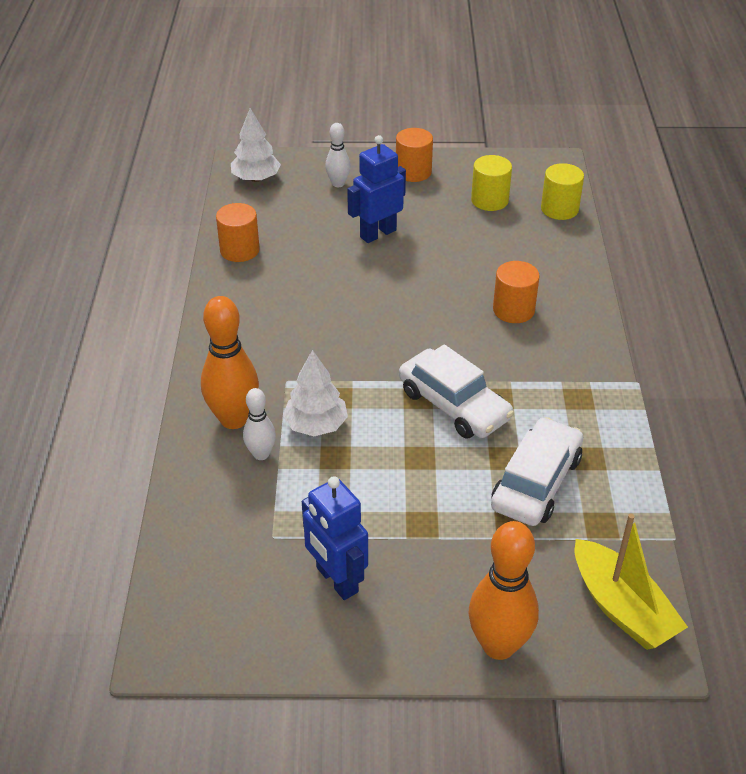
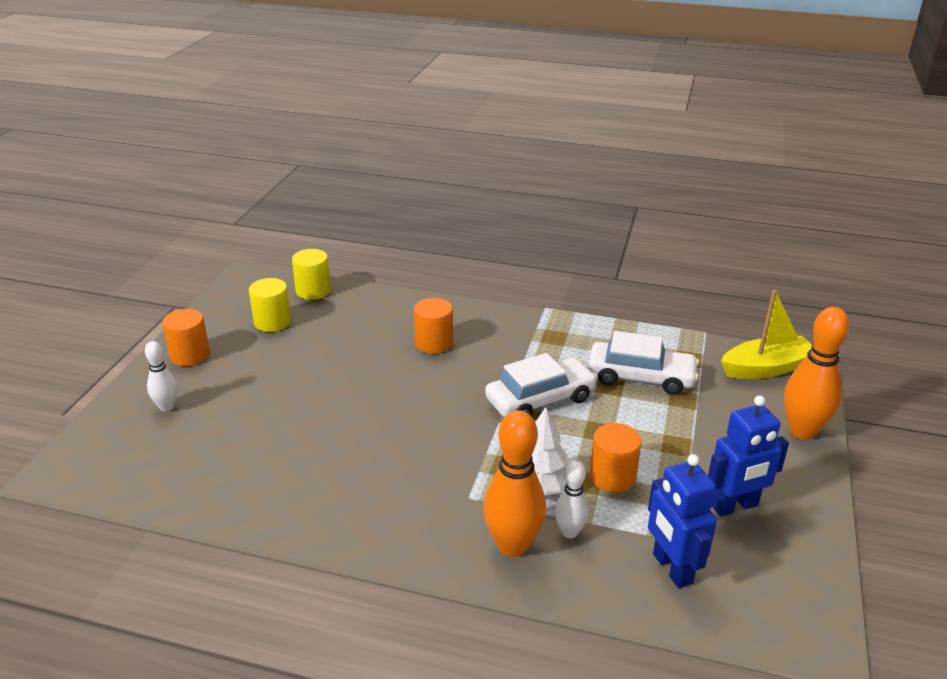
camera: 75 degrees left, 10 degrees down
orange cylinder [216,203,260,262] -> orange cylinder moved to [590,423,642,492]
white tree [231,108,281,182] -> none
blue robot [347,135,406,243] -> blue robot moved to [648,454,717,588]
white car [491,417,583,526] -> white car turned 150 degrees clockwise [588,331,699,395]

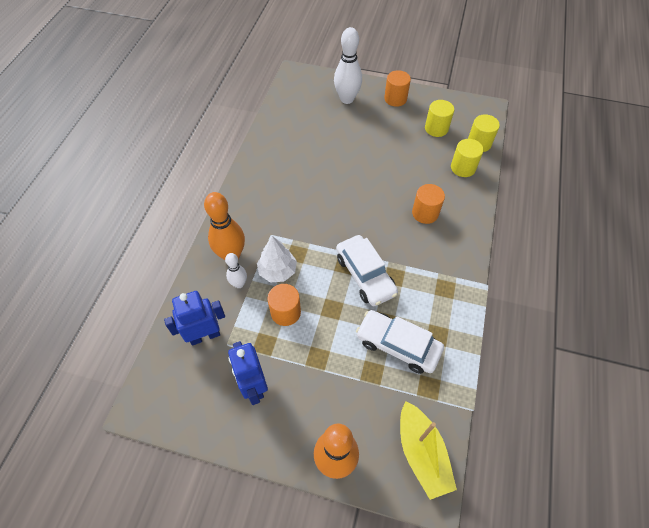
camera: 90 degrees right, 25 degrees up
white bowling pin [145,341,178,412] -> white bowling pin [334,27,362,104], size x1.79
white car [588,331,699,395] -> white car turned 105 degrees clockwise [356,310,444,374]
none -> yellow cylinder [451,139,484,177]

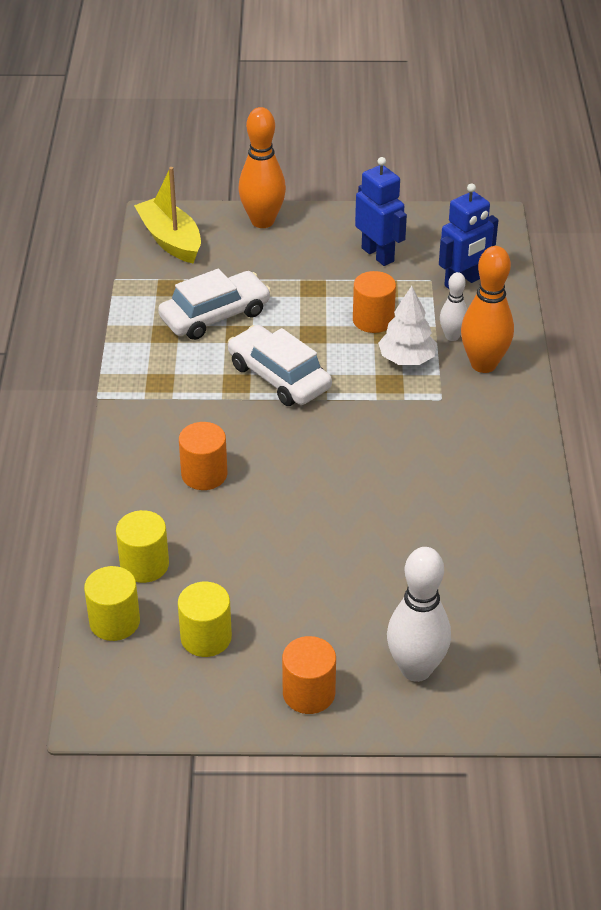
camera: 165 degrees right, 15 degrees down
white car [356,310,444,374] -> white car turned 45 degrees counterclockwise [158,269,271,340]

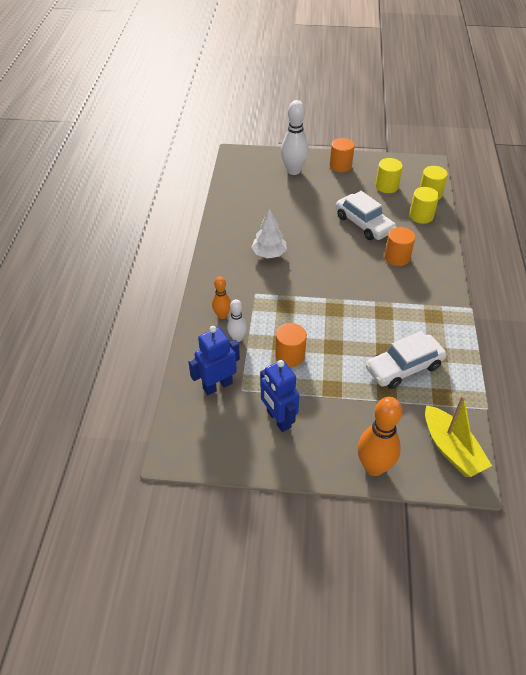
camera: 175 degrees left, 5 degrees up
white car [228,325,332,406] -> white car moved to [335,191,396,240]
white tree [378,286,437,365] -> white tree moved to [251,209,287,259]
orange bowling pin [461,246,514,373] -> orange bowling pin [212,276,231,319], size x0.56

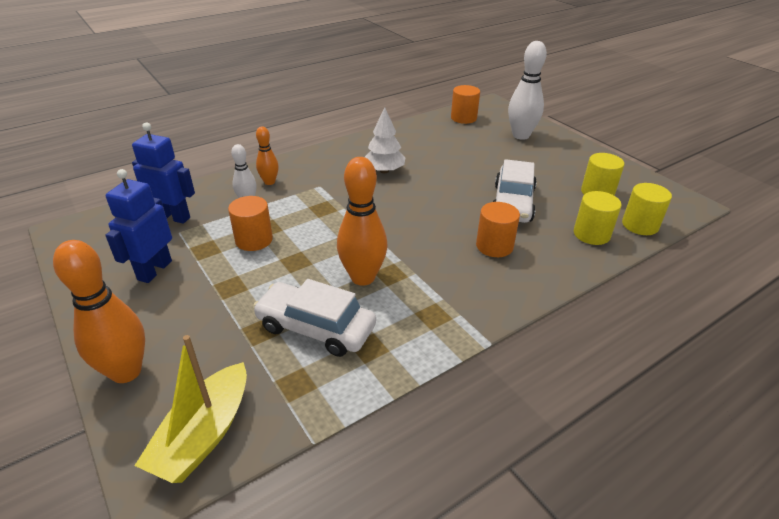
camera: 50 degrees right, 10 degrees down
orange cylinder [330,138,354,172] -> orange cylinder moved to [451,85,480,124]
none -> orange bowling pin [337,157,387,286]

